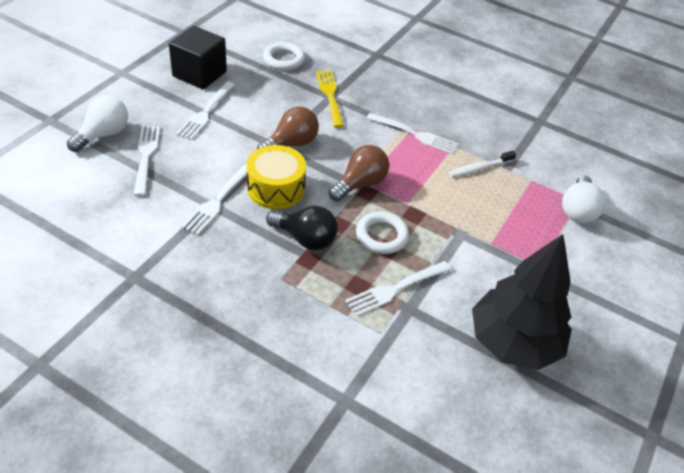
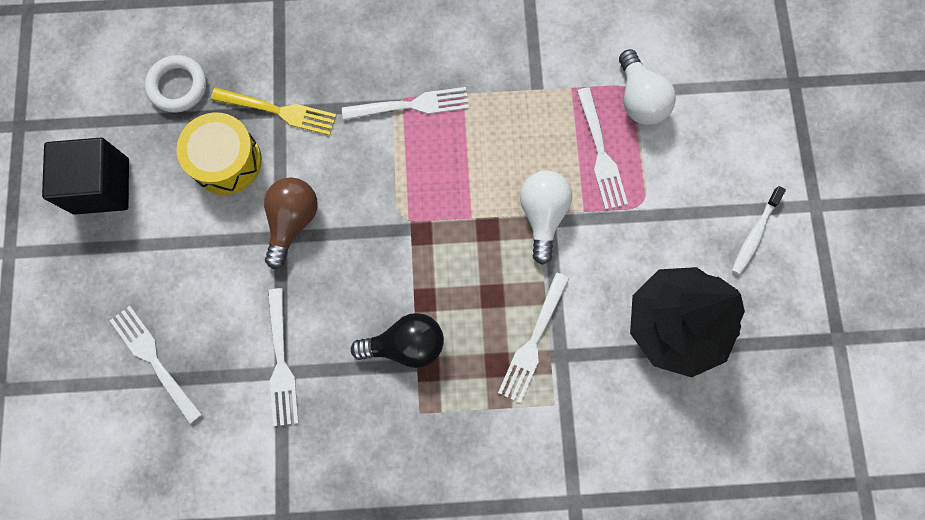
camera: 30 degrees left, 30 degrees up
white light bulb [67,95,128,152] -> white light bulb moved to [520,170,572,265]
white fork [176,82,235,140] -> white fork moved to [577,87,628,210]
yellow drum [246,145,306,209] -> yellow drum moved to [176,113,262,195]
yellow fork [316,70,344,128] -> yellow fork turned 150 degrees clockwise [211,87,336,136]
brown light bulb [329,145,389,201] -> none
white ring [356,212,409,254] -> none
white toothbrush [449,151,516,177] -> white toothbrush moved to [732,186,786,275]

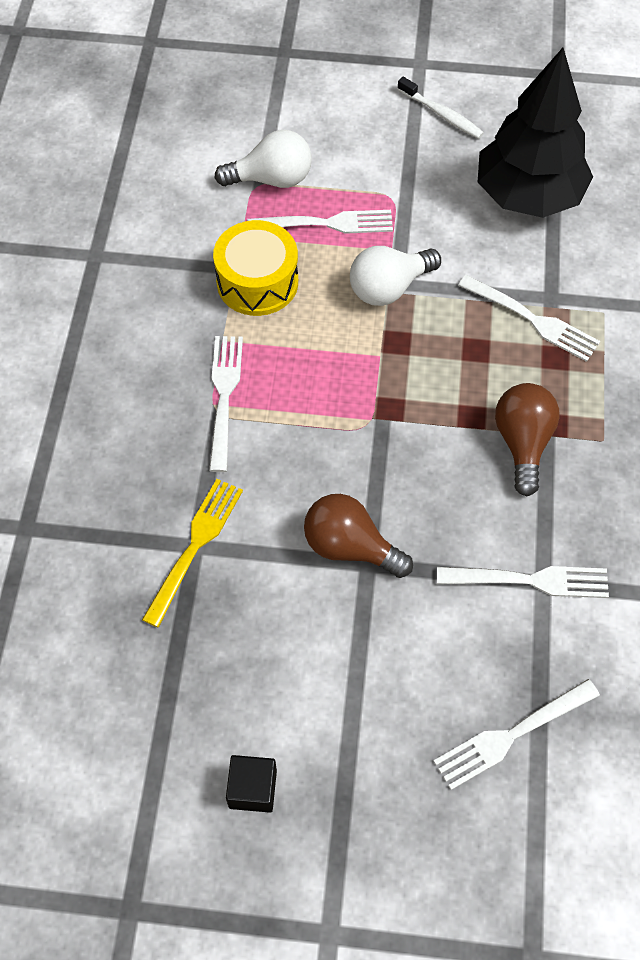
camera: 80 degrees left, 15 degrees down
black cube [42,138,129,215] -> black cube [226,755,277,813], size x0.54
white ring [145,55,207,113] -> none
yellow drum [176,113,262,195] -> yellow drum moved to [213,220,298,316]
black light bulb [351,313,444,368] -> brown light bulb [495,383,560,497]
white light bulb [520,170,572,265] -> white light bulb turned 45 degrees counterclockwise [350,246,441,306]

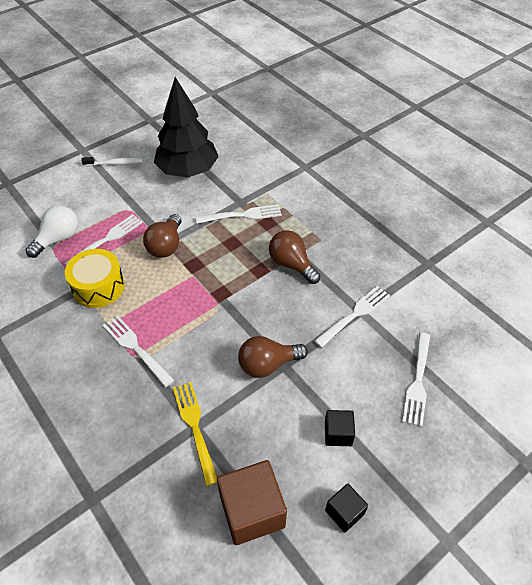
camera: 45 degrees left, 10 degrees down
white light bulb [350,246,441,306] -> brown light bulb [143,214,182,258]
none -> brown cube [217,460,287,545]
none -> black cube [325,410,355,446]

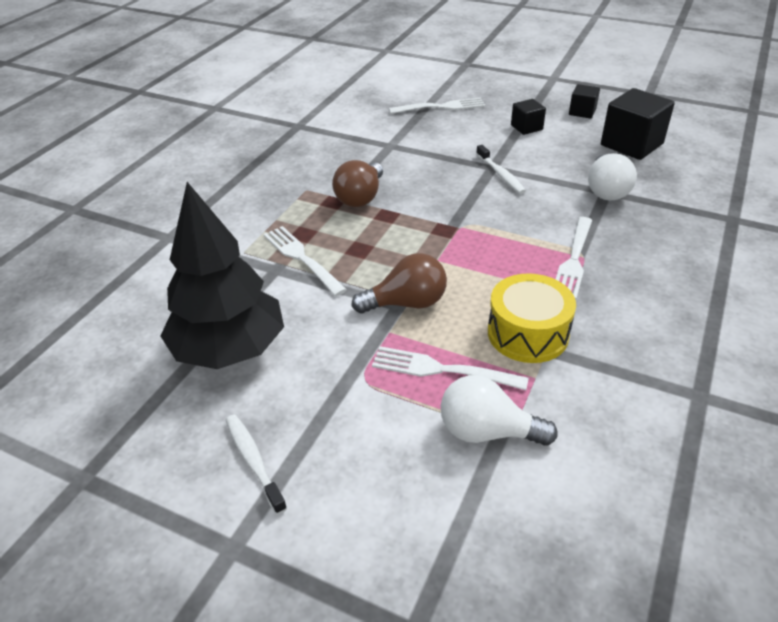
camera: 115 degrees left, 10 degrees down
yellow fork [173,382,217,486] -> white light bulb [588,153,637,200]
brown cube [217,460,287,545] -> black cube [601,88,675,160]
brown light bulb [238,336,308,378] -> white toothbrush [476,145,526,194]
white fork [314,286,390,348] -> none

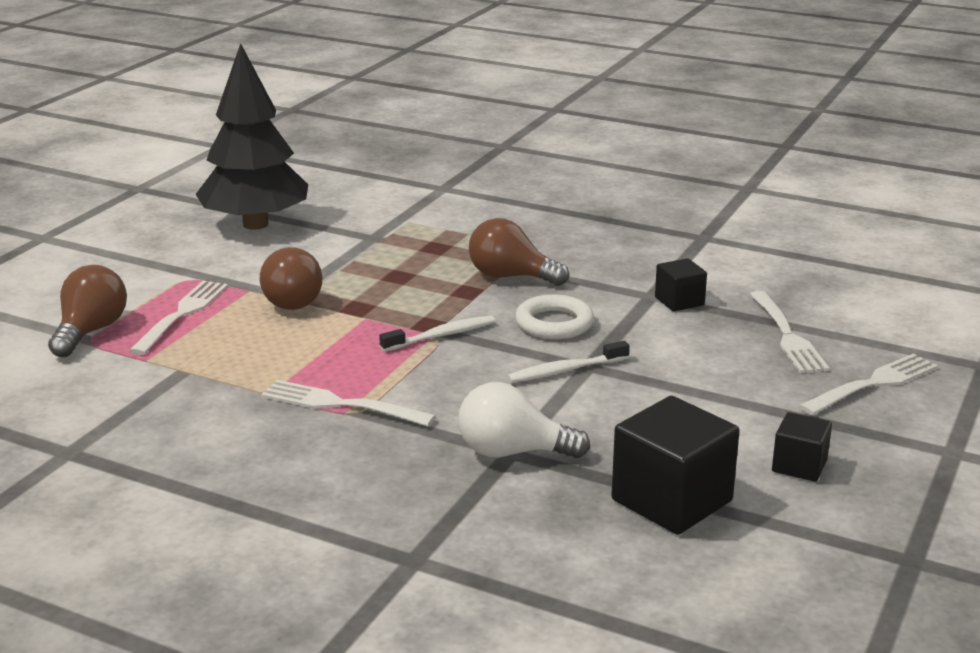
camera: 90 degrees right, 15 degrees down
white toothbrush [226,414,287,515] -> white toothbrush moved to [379,315,495,352]
white fork [263,226,347,296] -> white fork moved to [799,354,938,415]
white light bulb [441,375,558,446] -> brown light bulb [48,265,127,357]
yellow drum [488,273,576,363] -> none
black cube [511,99,546,135] -> black cube moved to [655,258,707,311]
none -> white ring [515,294,594,339]

